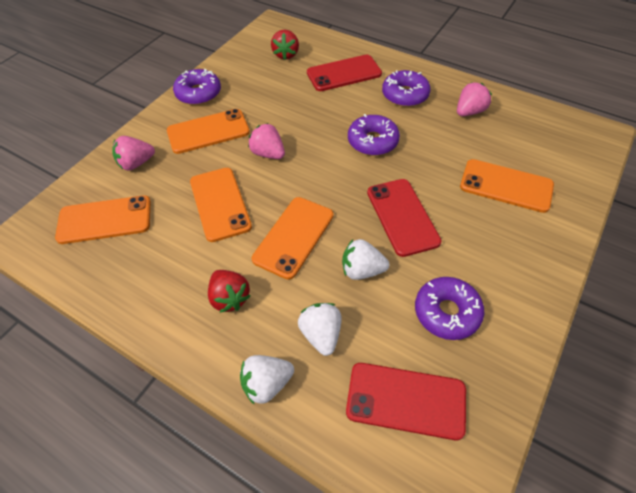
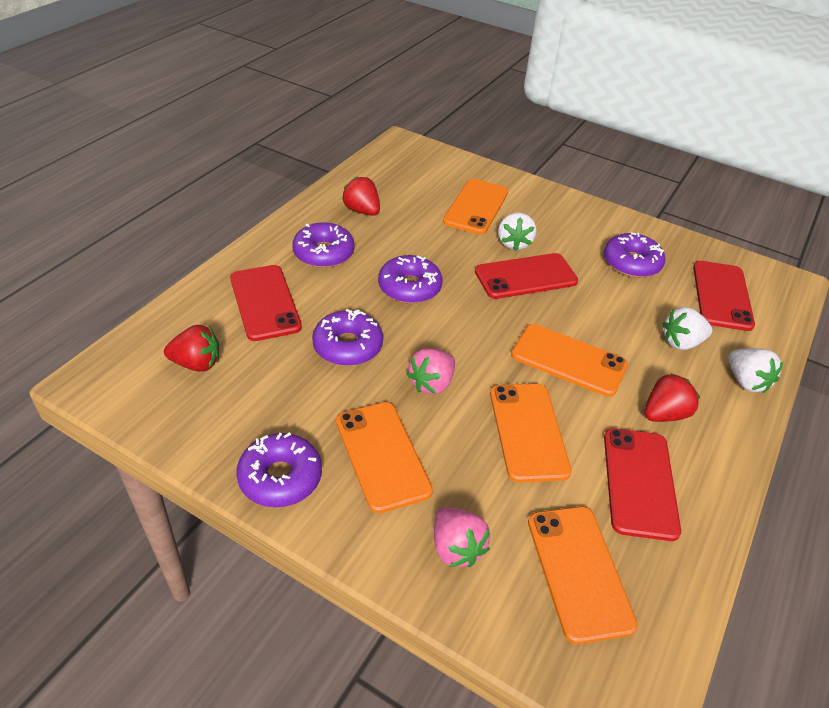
camera: 95 degrees left, 10 degrees down
orange phone [190,168,252,242] -> orange phone turned 75 degrees counterclockwise [490,384,572,483]
white strawberry [342,239,389,280] -> white strawberry moved to [498,212,536,251]
pink strawberry [457,82,492,116] -> red strawberry [342,176,380,216]
none -> purple donut [312,309,383,366]
none -> red phone [604,428,681,541]

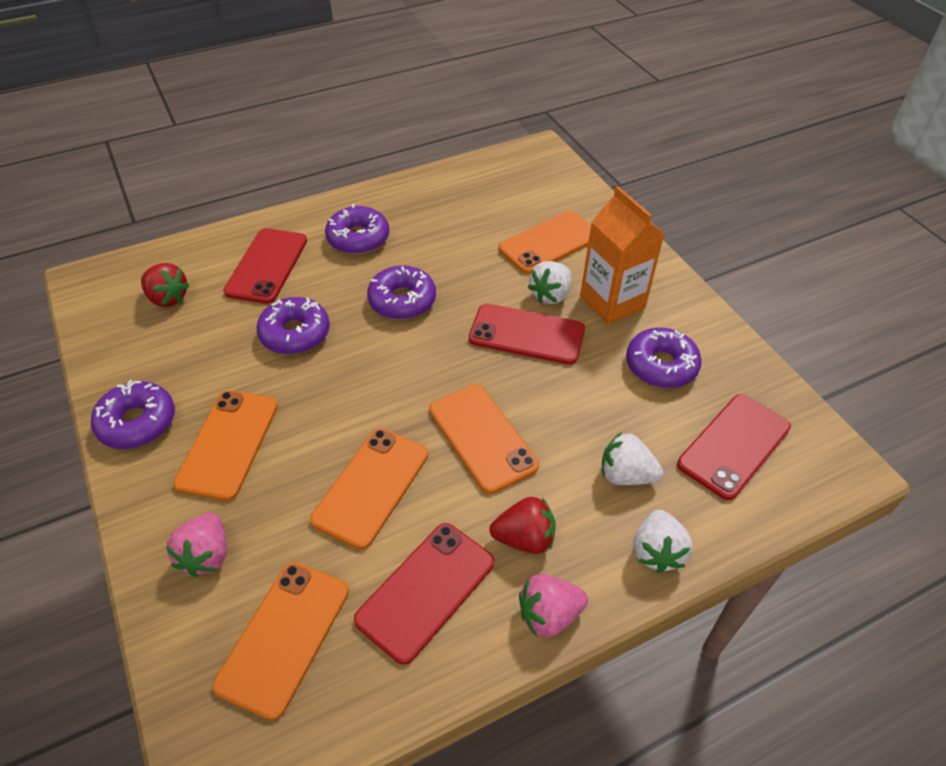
camera: 35 degrees right, 5 degrees up
red strawberry [342,176,380,216] -> none
pink strawberry [407,348,455,395] -> pink strawberry moved to [519,574,588,637]
none -> orange carton [580,186,664,325]

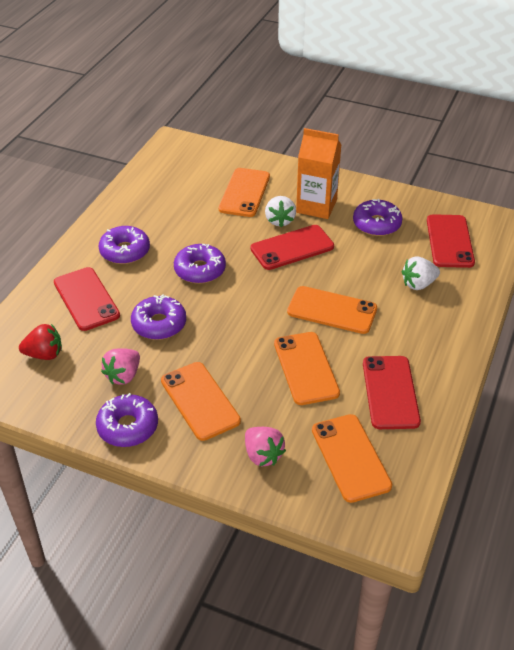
camera: 40 degrees left, 5 degrees down
red strawberry [490,497,556,554] -> none
pink strawberry [519,574,588,637] -> pink strawberry moved to [101,348,140,385]
white strawberry [634,510,693,573] -> none

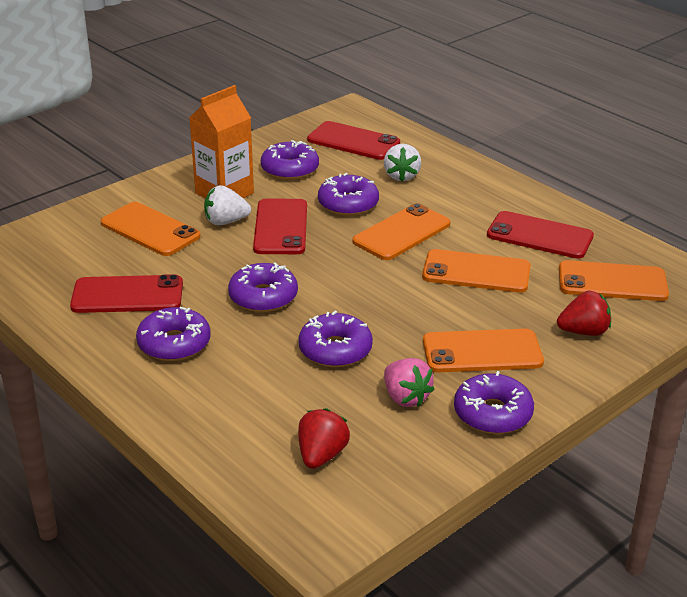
camera: 65 degrees left, 10 degrees down
red phone [54,267,120,331] -> red phone moved to [70,274,183,313]
pink strawberry [245,427,286,466] -> red strawberry [557,291,611,336]
white strawberry [265,196,296,227] -> white strawberry turned 150 degrees clockwise [204,185,251,225]
none -> purple donut [318,173,379,216]

